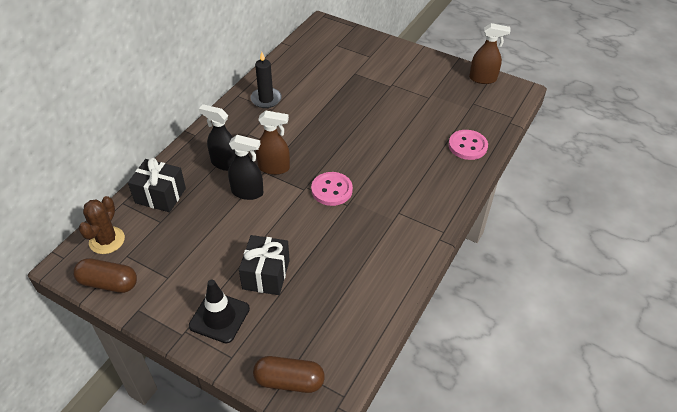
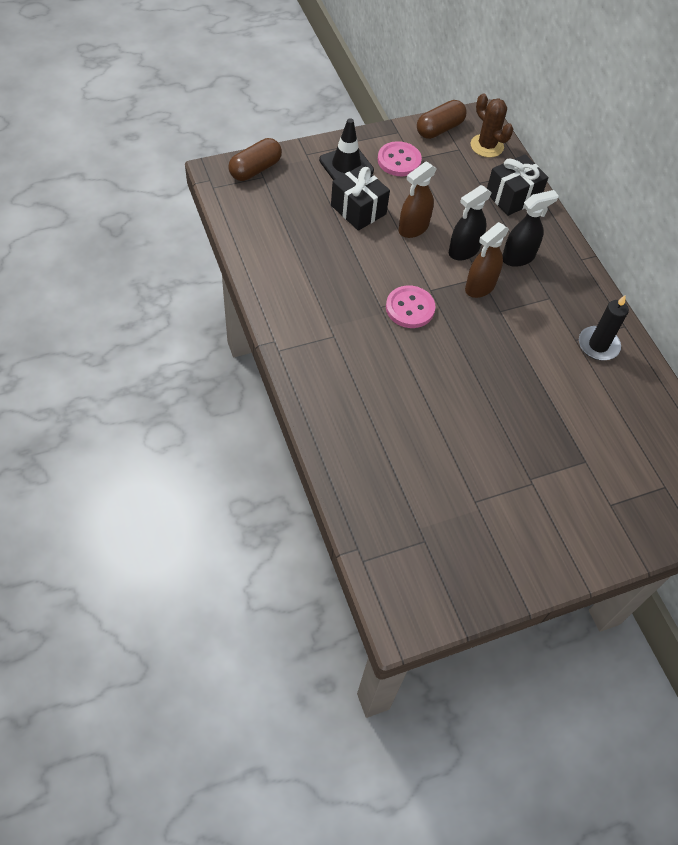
camera: 125 degrees right, 10 degrees up
pink button [449,130,488,160] -> pink button moved to [378,141,422,176]
brown spray bottle [469,23,511,84] -> brown spray bottle moved to [399,161,437,238]

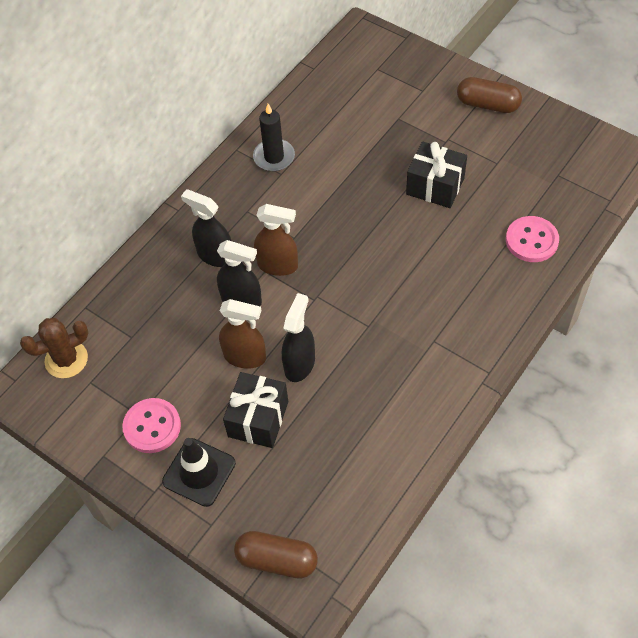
camera: 115 degrees left, 0 degrees up
pink button [386,286,435,328] -> pink button moved to [506,216,559,262]
brown capsule [417,100,467,139] -> brown capsule moved to [457,77,522,113]
brown cactus [471,94,513,158] -> brown cactus turned 45 degrees clockwise [20,318,89,378]
black gift [487,154,548,216] -> black gift moved to [406,142,467,208]
none -> black spray bottle [282,293,315,382]

